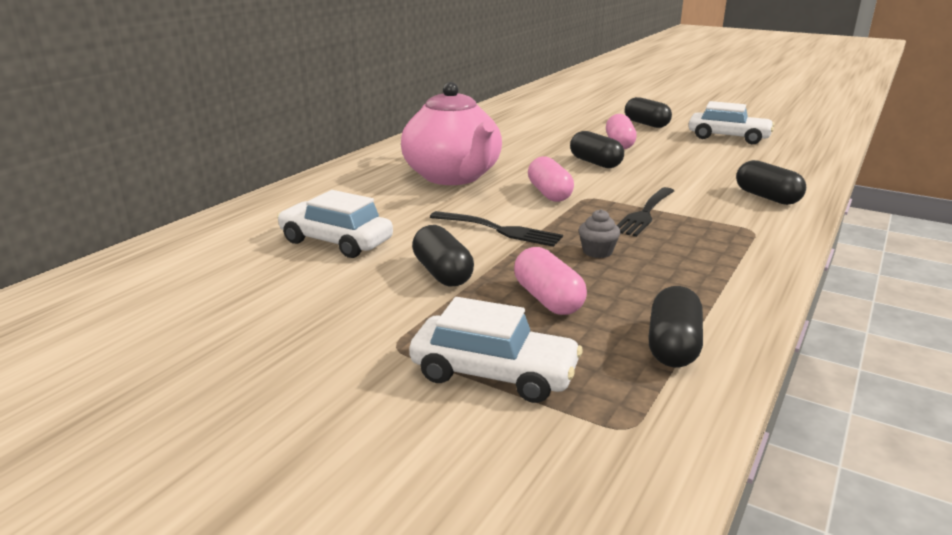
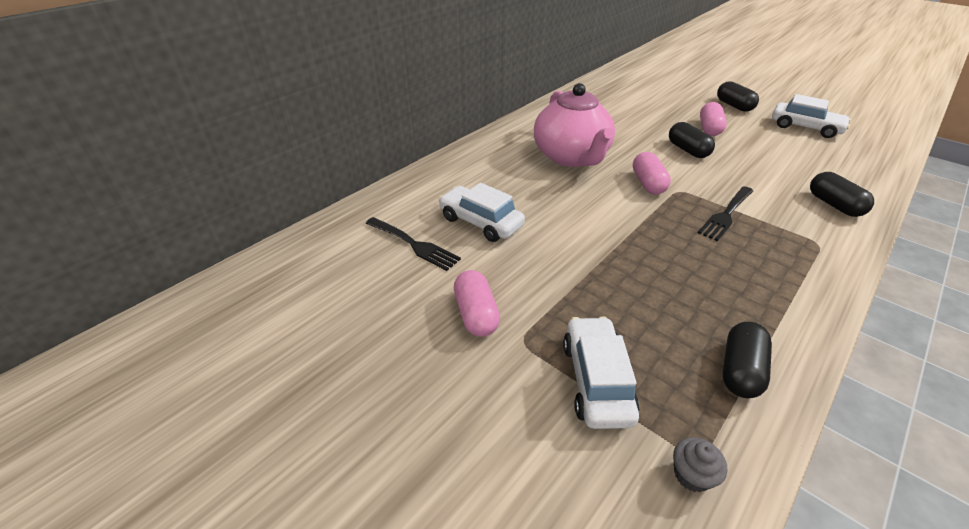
camera: 10 degrees right, 15 degrees up
white car [409,297,583,403] -> white car turned 120 degrees counterclockwise [563,316,640,429]
black capsule [412,225,474,287] -> none
black fork [430,211,563,247] -> black fork moved to [365,217,461,271]
pink capsule [514,247,587,315] -> pink capsule moved to [454,270,500,337]
grey cupcake [578,209,620,258] -> grey cupcake moved to [673,437,727,492]

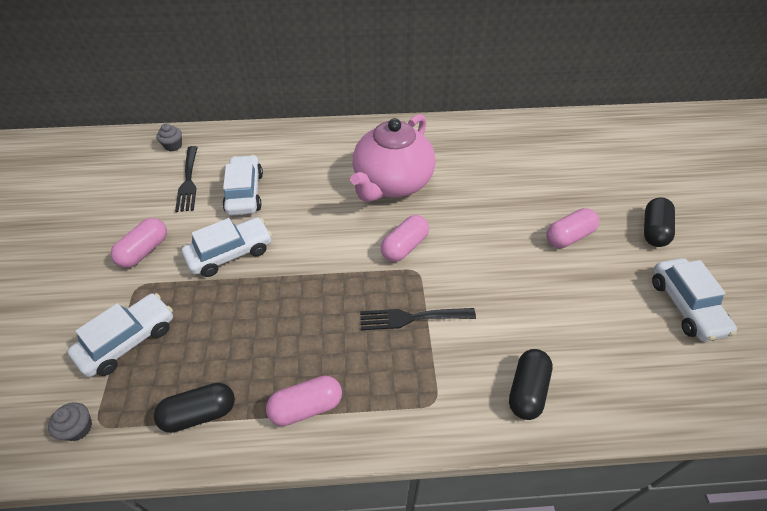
camera: 45 degrees right, 10 degrees up
black capsule [669,122,715,158] -> none
none -> grey cupcake [157,123,182,151]
none -> white car [182,217,272,277]
none -> pink capsule [266,376,342,426]

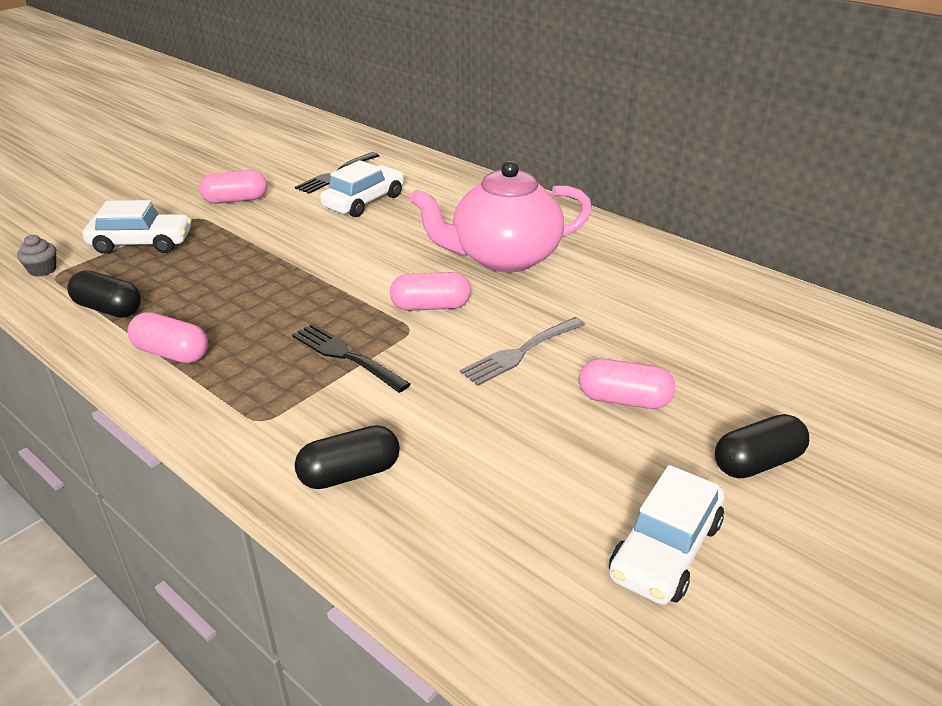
camera: 45 degrees right, 15 degrees down
grey cupcake [157,123,182,151] -> none
white car [182,217,272,277] -> none
none -> grey fork [460,317,585,386]

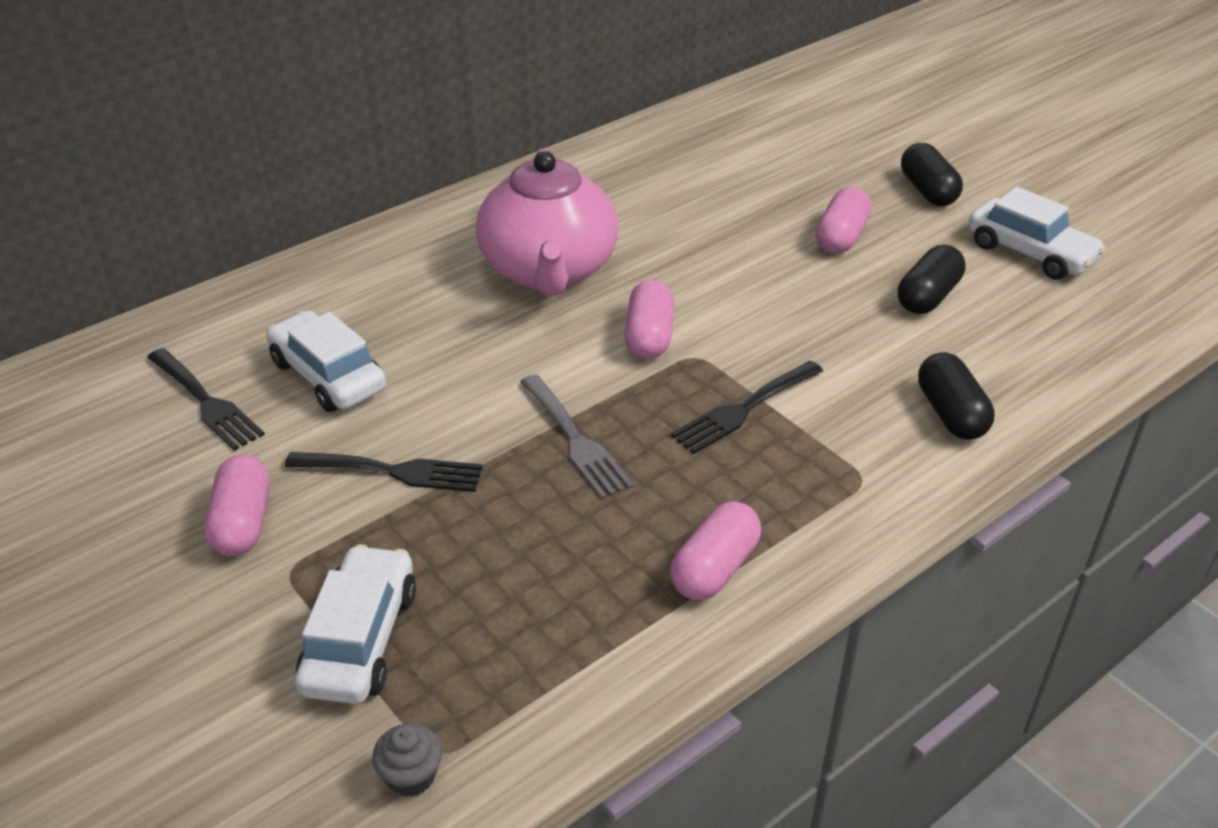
camera: 80 degrees left, 5 degrees up
black capsule [67,270,141,318] -> black capsule moved to [898,245,966,314]
grey fork [460,317,585,386] -> grey fork moved to [520,374,633,499]
none -> black fork [285,452,483,492]

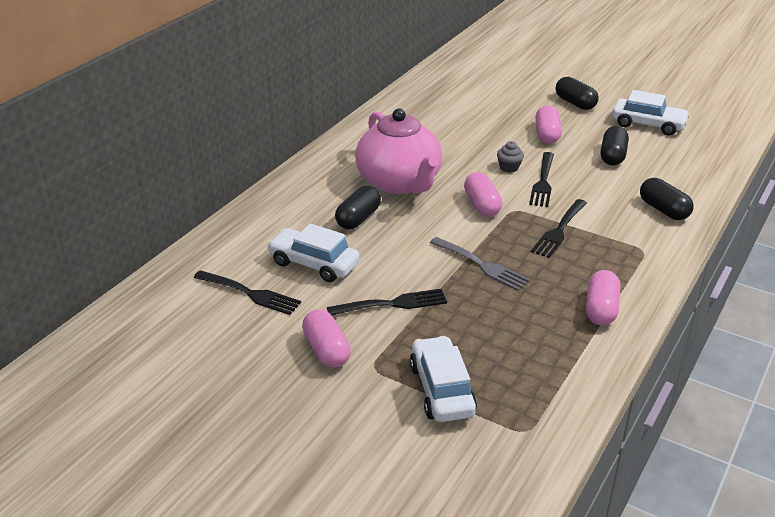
camera: 20 degrees left, 5 degrees down
grey cupcake [372,724,442,797] -> grey cupcake moved to [497,141,524,173]
none -> black capsule [335,186,381,229]
none -> black fork [529,152,554,207]

